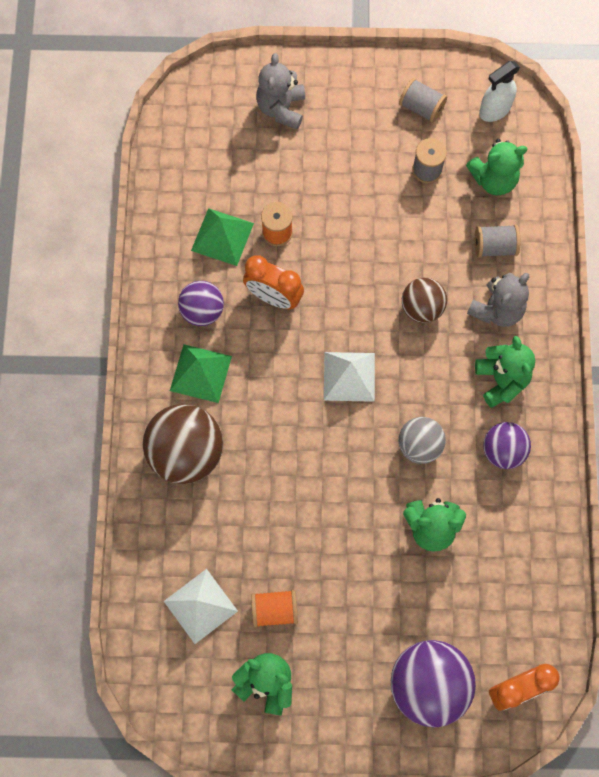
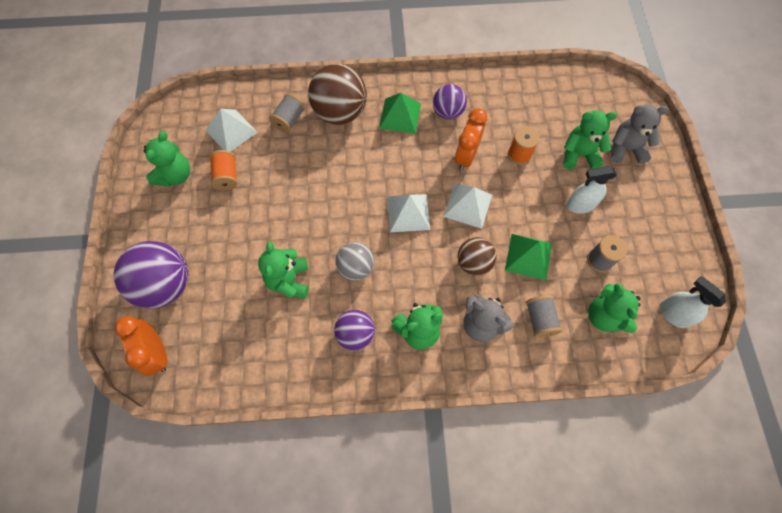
camera: 85 degrees right, 5 degrees down
green pyramid [191,208,254,266] -> green pyramid moved to [505,234,552,281]
grey spool [399,78,447,123] -> grey spool moved to [269,94,305,133]
none -> white pyramid [443,184,492,229]
none -> green teddy bear [563,110,617,169]
none -> white spray bottle [566,166,617,214]

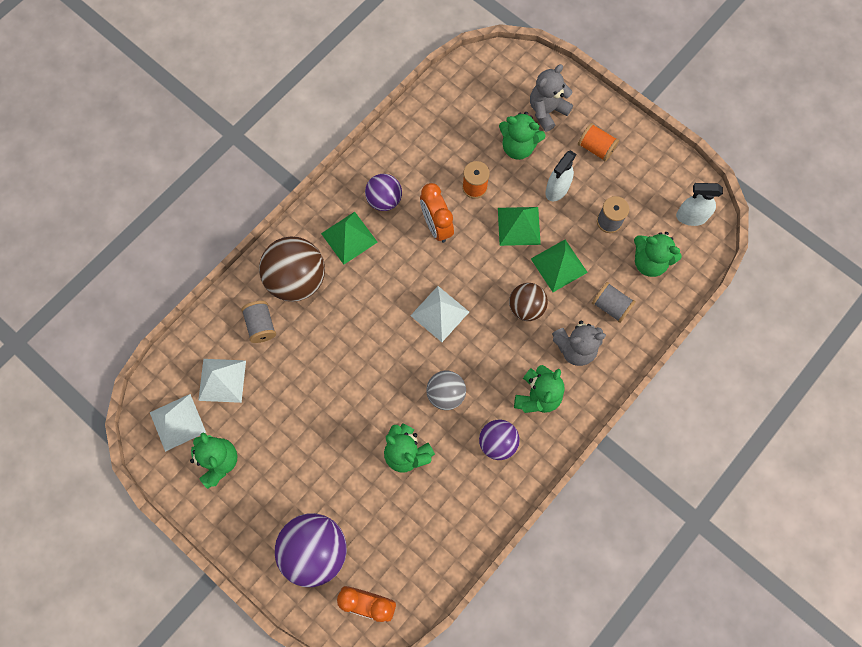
camera: 45 degrees left, 5 degrees up
orange spool [210,150,237,190] -> orange spool moved to [578,123,619,162]
white pyramid [443,184,492,229] -> white pyramid moved to [150,394,206,452]
green teddy bear [563,110,617,169] -> green teddy bear turned 120 degrees counterclockwise [499,112,546,160]
none -> green pyramid [498,207,541,246]

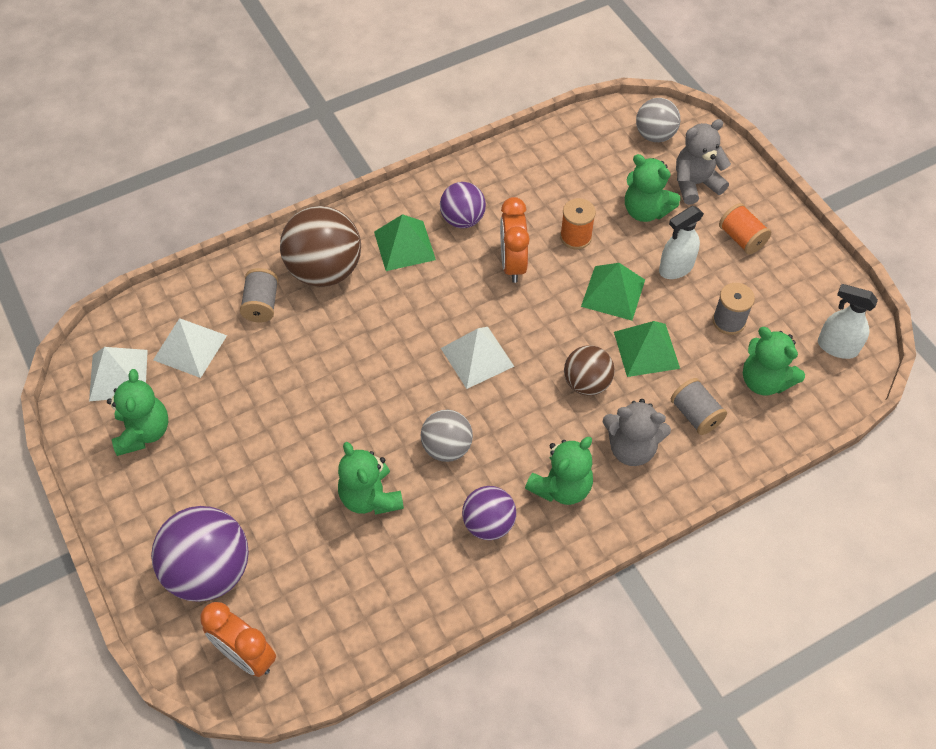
camera: 20 degrees right, 15 degrees down
none -> grey ball [636,98,680,142]

